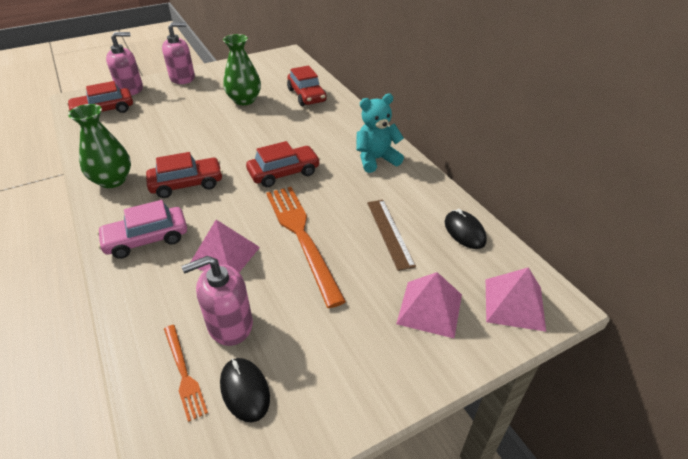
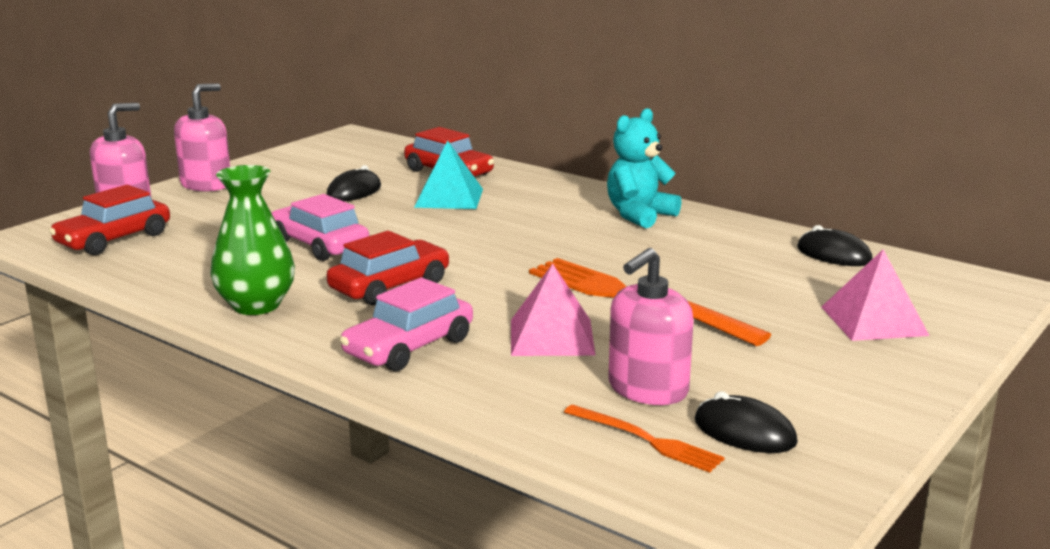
camera: 25 degrees left, 20 degrees down
green vase [223,34,261,105] -> black mouse [327,165,381,201]
red car [246,141,320,187] -> none
brown ruler [367,200,416,271] -> none
pink pyramid [486,267,546,332] -> none
none -> pink car [271,194,369,261]
none -> turquoise pyramid [414,141,483,209]

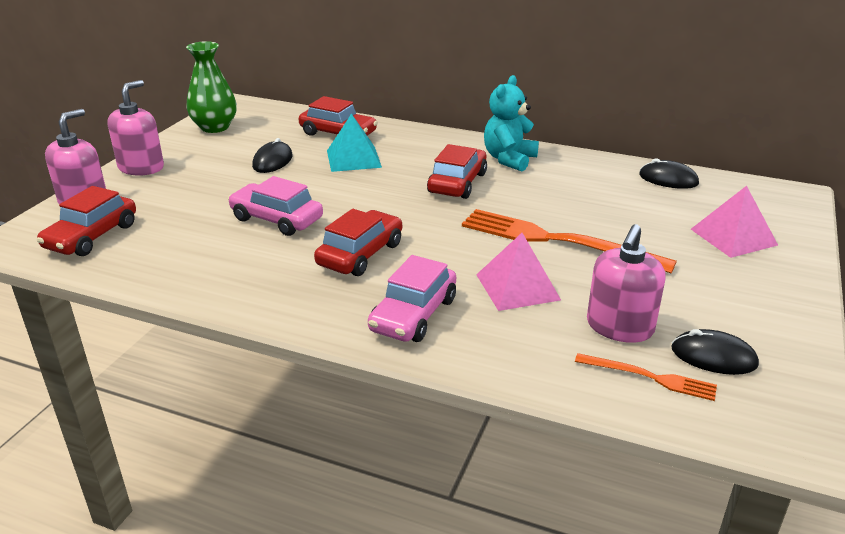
camera: 15 degrees left, 10 degrees up
green vase [210,165,295,315] -> green vase moved to [186,41,237,133]
none -> red car [427,144,487,199]

